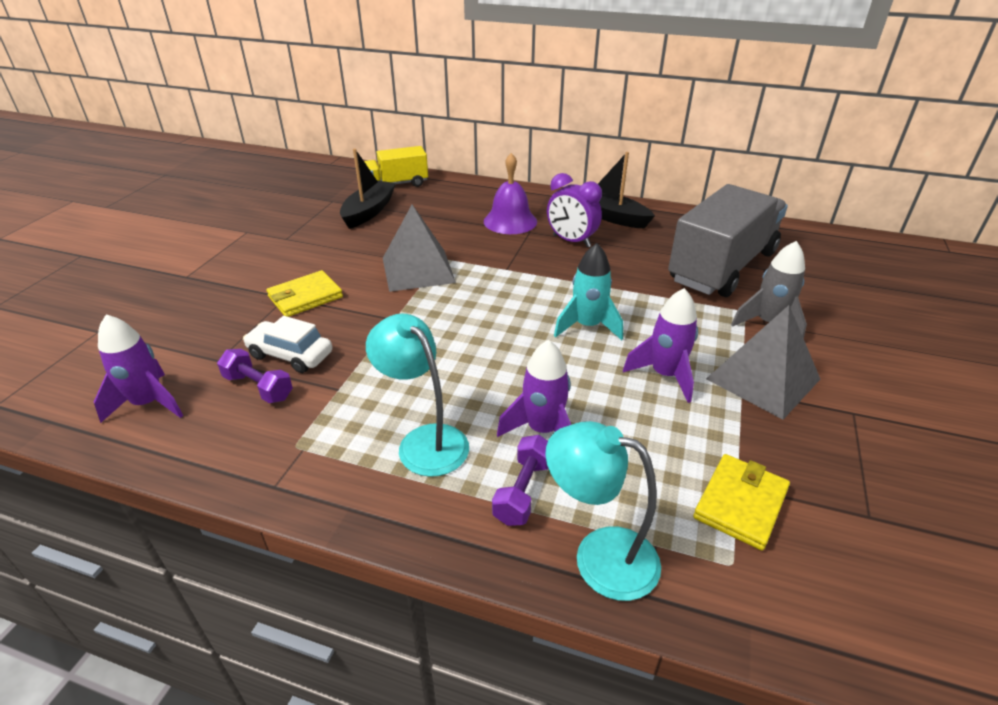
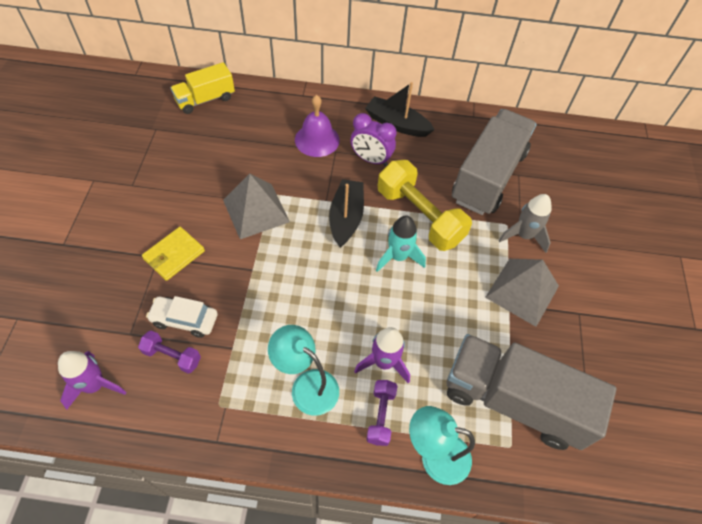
camera: 15 degrees left, 20 degrees up
black boat [340,149,396,229] -> black boat moved to [329,179,364,248]
purple rocket [623,288,698,403] -> none
yellow wallet [693,454,790,550] -> grey truck [446,334,616,450]
none -> yellow dumbbell [378,160,472,251]

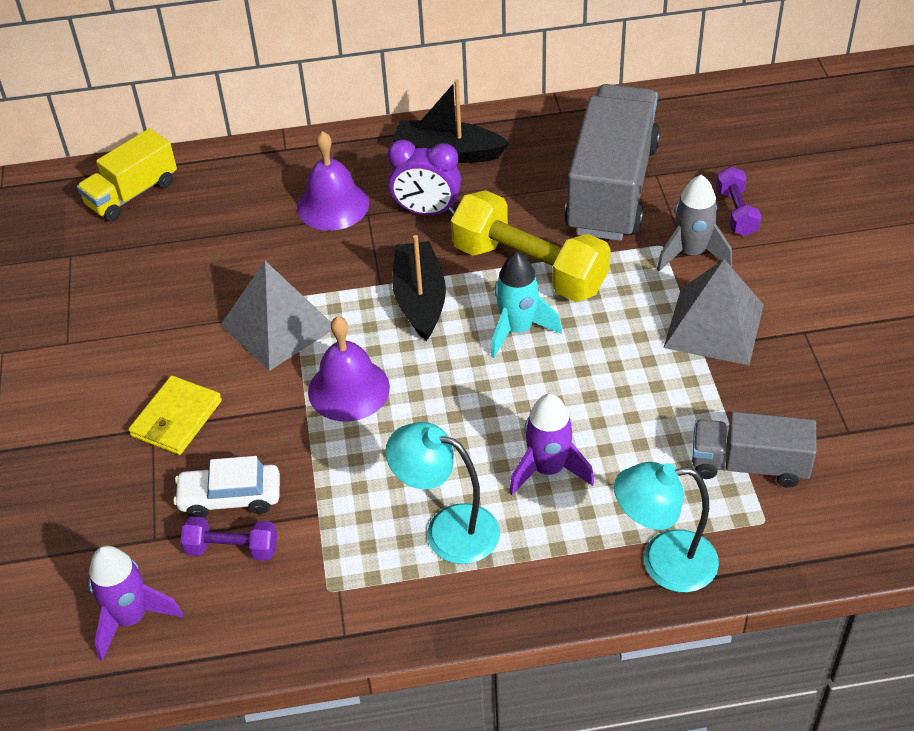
camera: 10 degrees left, 10 degrees down
purple dumbbell [366,380,397,446] -> purple dumbbell moved to [716,166,762,236]
grey truck [446,334,616,450] -> grey truck [692,412,817,488], size x0.56
none -> purple bell [308,316,390,421]

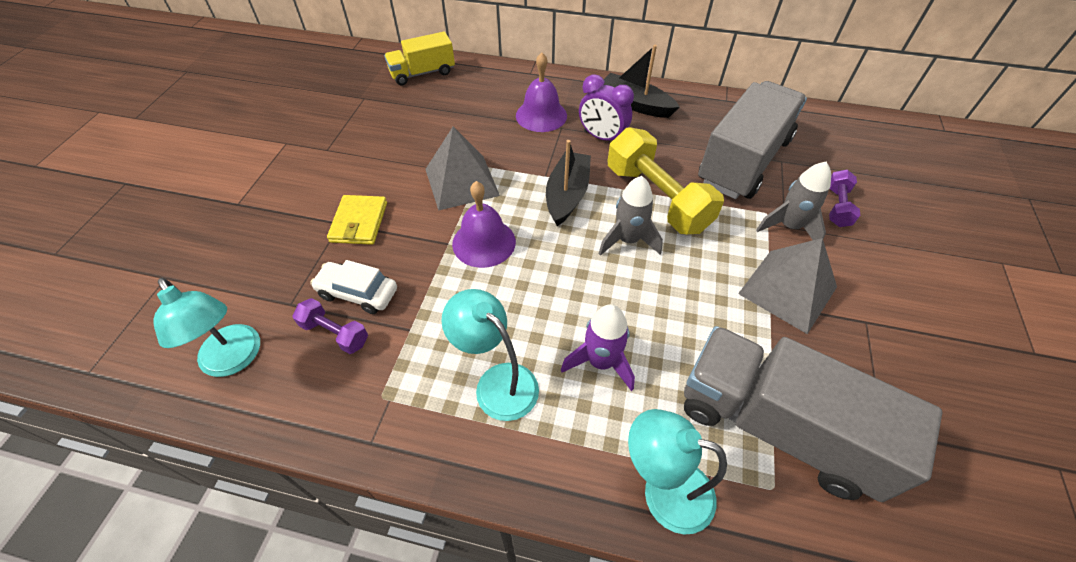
camera: 20 degrees right, 5 degrees up
purple rocket [89,546,183,661] -> turquoise lamp [153,278,260,377]
yellow wallet [129,376,222,455] -> yellow wallet turned 45 degrees counterclockwise [327,195,387,245]
turquoise rocket [491,252,562,358] -> grey rocket [598,176,663,256]
grey truck [692,412,817,488] -> grey truck [684,326,942,502], size x1.80

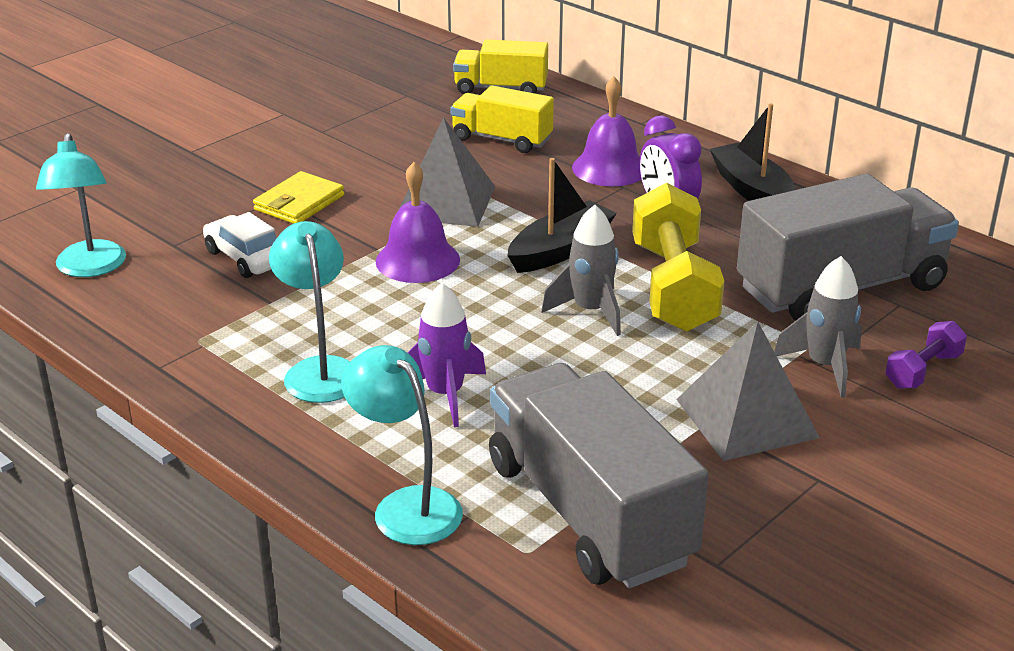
camera: 30 degrees right, 20 degrees down
purple dumbbell [292,298,368,354] -> none
none -> yellow truck [451,85,554,153]

